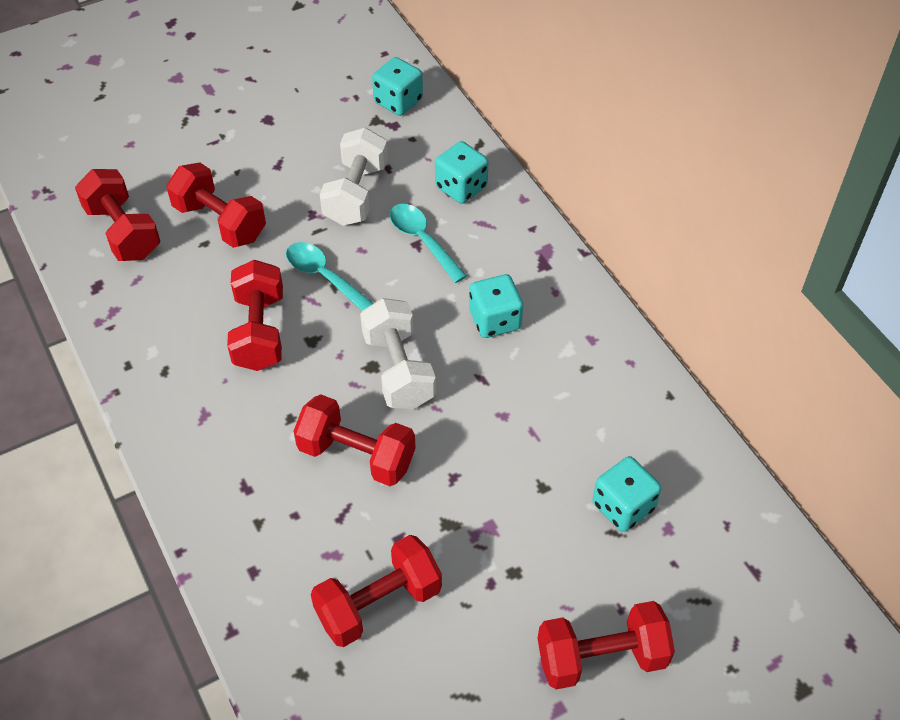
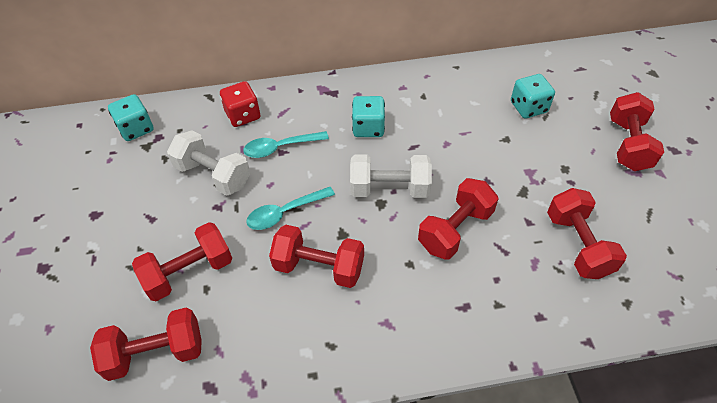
camera: 70 degrees left, 0 degrees up
turquoise dice [435,141,488,203] -> red dice [220,81,260,127]

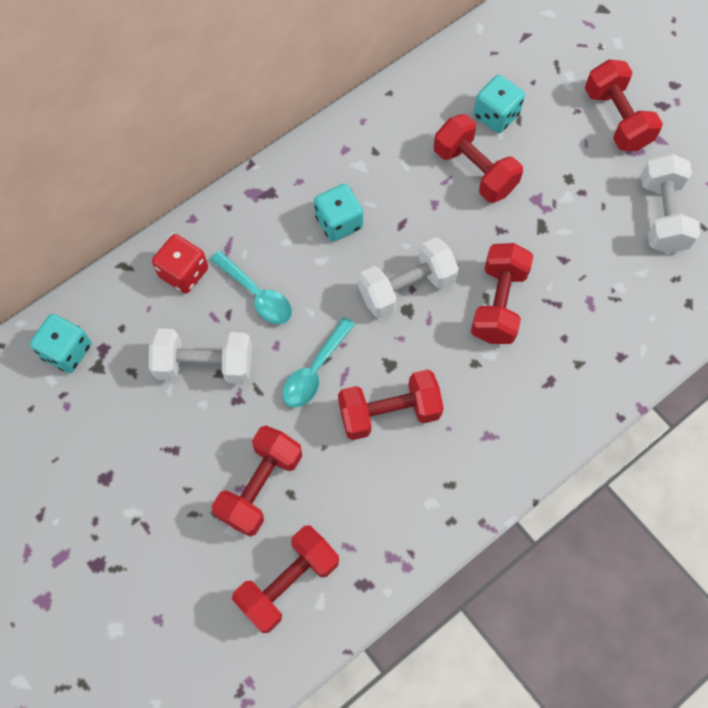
camera: 30 degrees left, 15 degrees up
turquoise spoon [243,131,329,158] -> turquoise spoon turned 90 degrees counterclockwise [210,251,292,324]
red dumbbell [547,188,627,279] -> red dumbbell moved to [434,114,523,203]
none -> white dumbbell [641,153,700,253]

